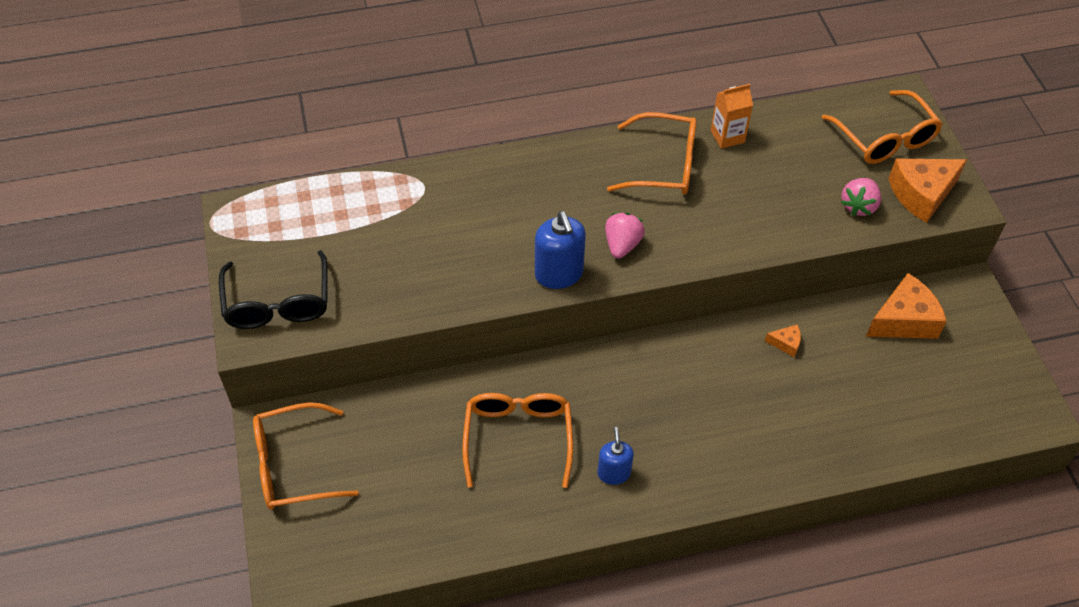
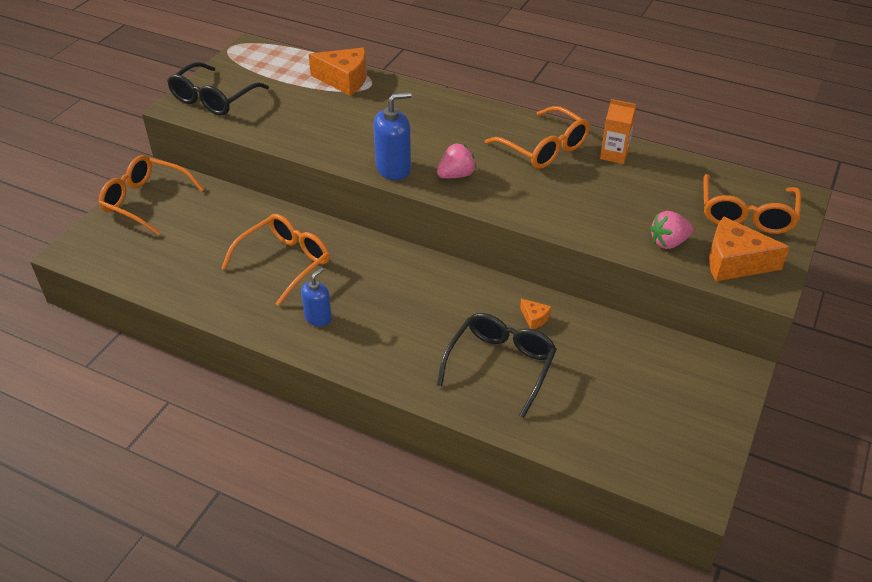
camera: 40 degrees right, 10 degrees down
blue soap dispenser [535,211,586,289] -> blue soap dispenser turned 135 degrees counterclockwise [373,92,411,180]
orange cheese [866,273,947,339] -> orange cheese moved to [308,47,367,96]
none -> black glasses [437,313,557,418]

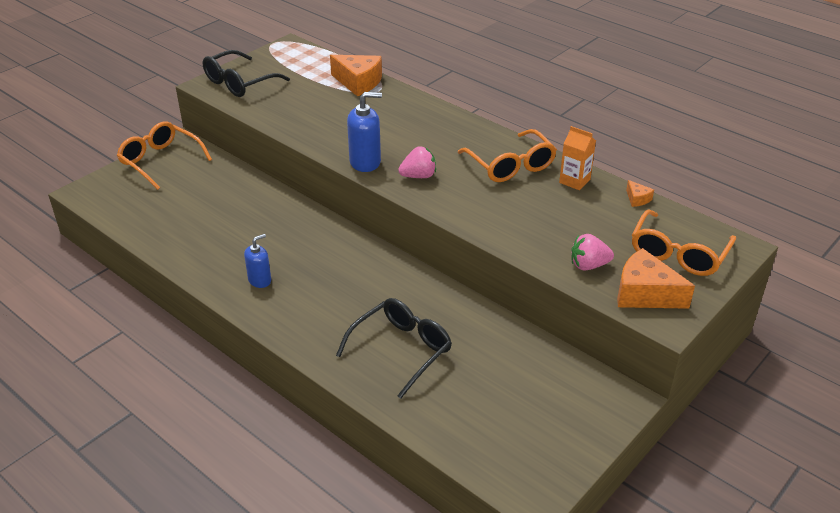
camera: 15 degrees right, 5 degrees down
orange glasses [221,214,330,306] -> none
orange cheese [520,299,552,329] -> orange cheese moved to [626,180,654,207]

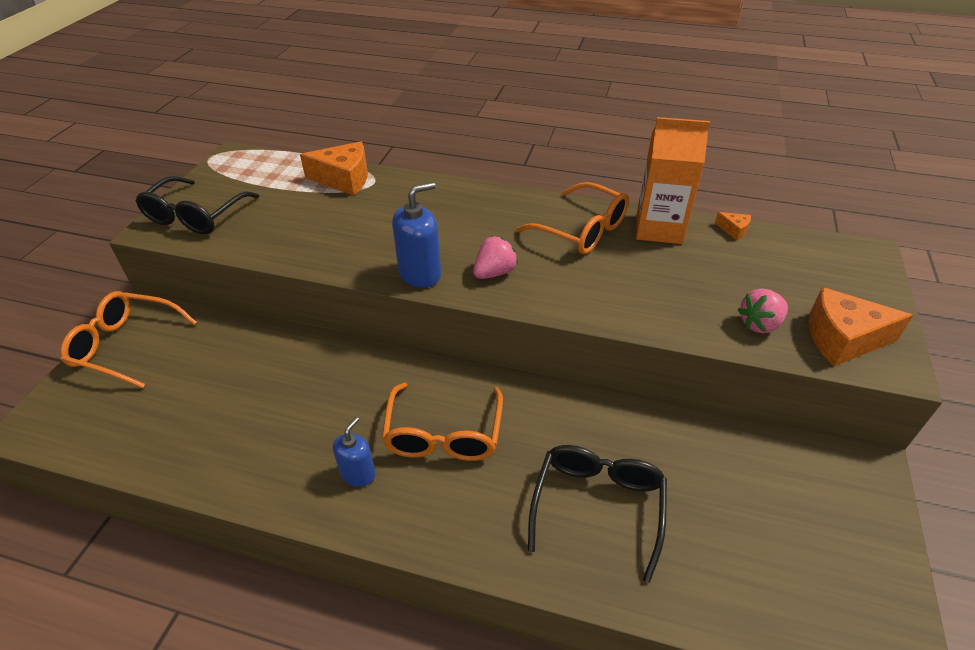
camera: 25 degrees left, 5 degrees up
orange carton [559,126,596,190] -> orange carton [636,117,710,244], size x1.70
orange glasses [632,209,736,276] -> orange glasses moved to [382,382,503,461]

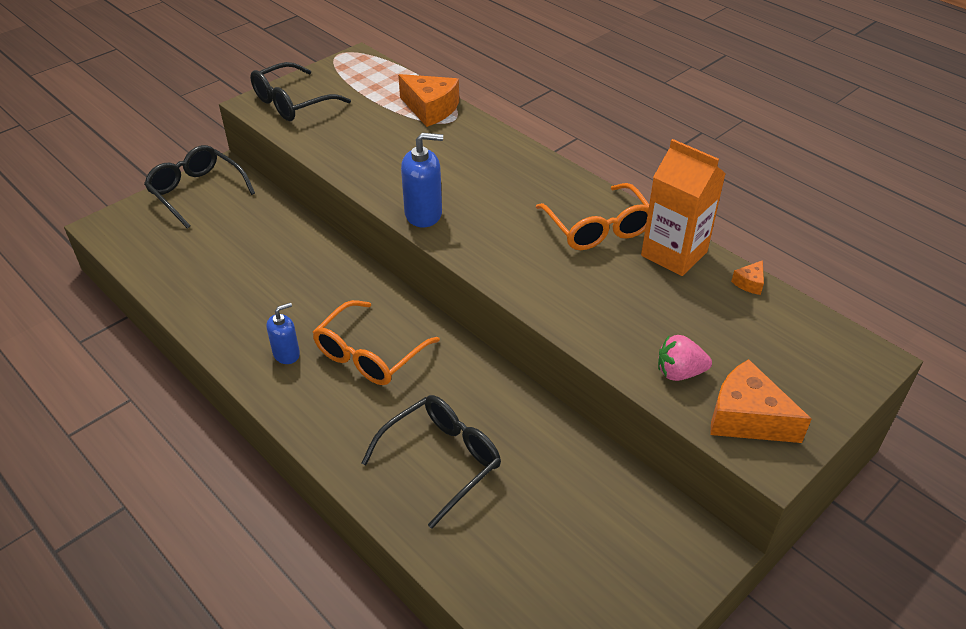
camera: 30 degrees right, 0 degrees up
orange glasses [60,291,197,389] -> black glasses [144,145,255,229]
pink strawberry [473,236,518,279] -> none
orange cheese [715,212,751,240] -> orange cheese turned 60 degrees clockwise [731,260,764,295]

